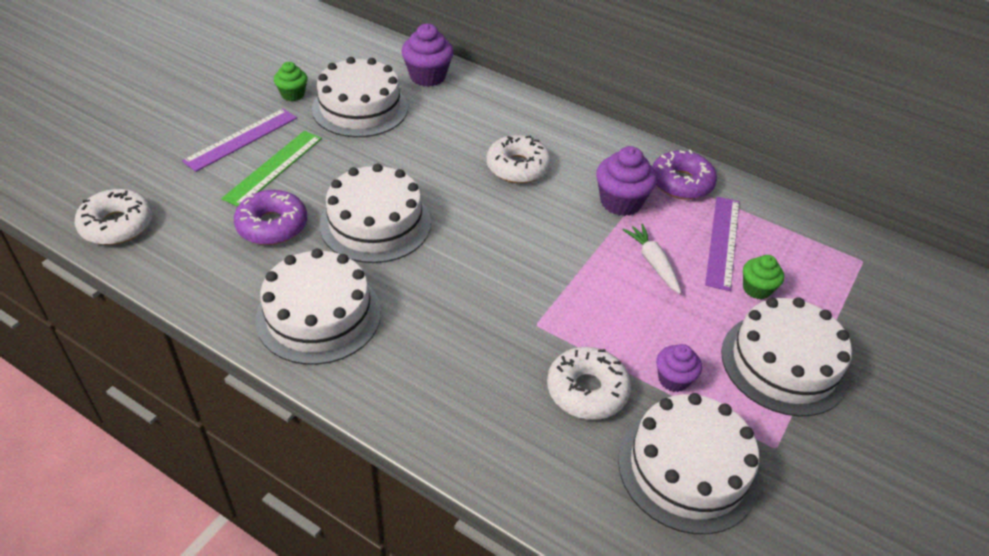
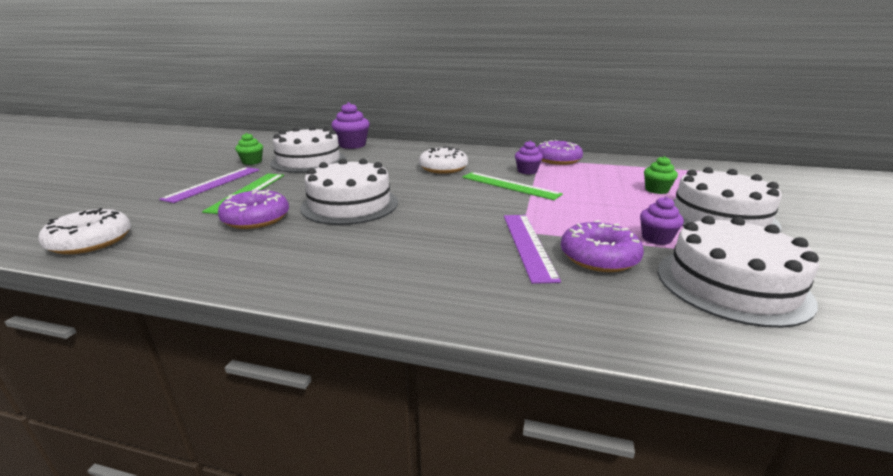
camera: 15 degrees left, 20 degrees down
white cake [255,249,381,365] -> none
white donut [547,347,631,420] -> purple donut [561,220,644,272]
purple cupcake [596,146,657,216] -> purple cupcake [515,141,543,174], size x0.62
white carrot [622,224,681,294] -> none
purple ruler [705,197,740,291] -> purple ruler moved to [504,215,561,284]
none -> green ruler [462,172,563,200]

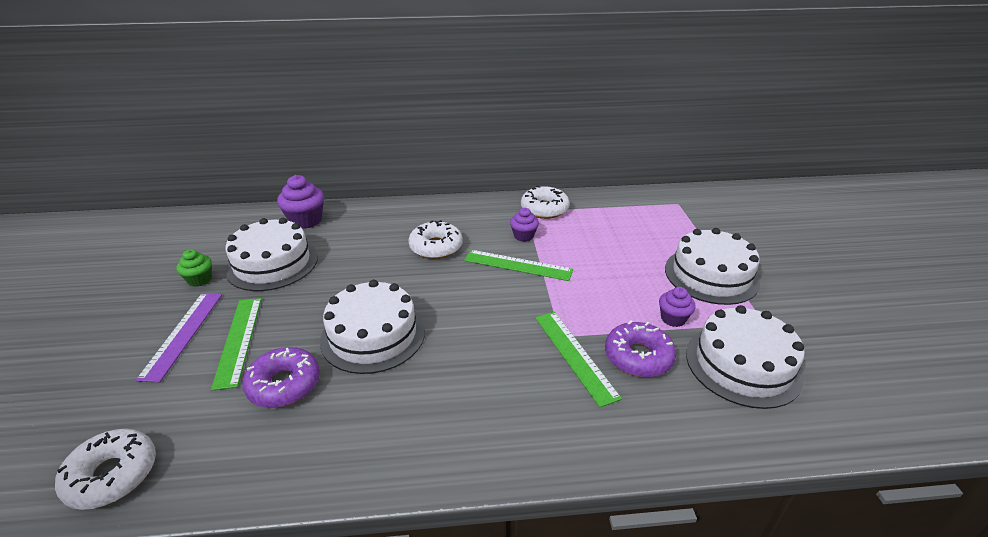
camera: 20 degrees left, 10 degrees up
purple ruler [504,215,561,284] -> green ruler [535,312,622,407]
purple donut [537,140,583,165] -> white donut [521,185,570,219]
green cupcake [644,156,678,194] -> none

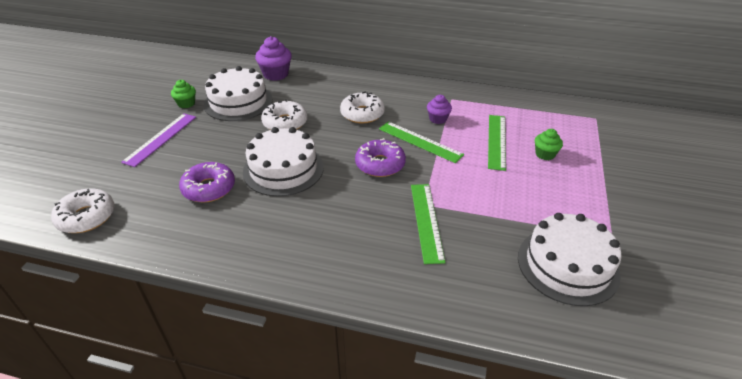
camera: 20 degrees right, 5 degrees up
green ruler [211,298,262,391] -> green ruler moved to [488,115,506,171]
white donut [521,185,570,219] -> white donut moved to [261,99,308,130]
purple donut [605,321,676,377] -> purple donut moved to [355,138,406,177]
purple cupcake [659,287,696,327] -> none
white cake [665,228,760,305] -> none
none -> green cupcake [535,129,563,160]

